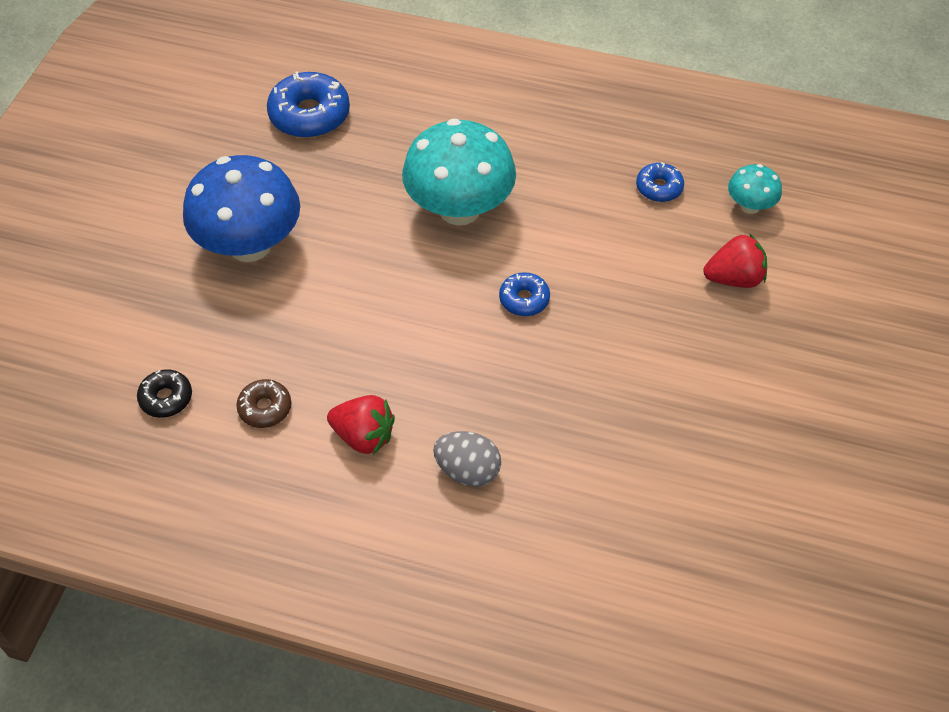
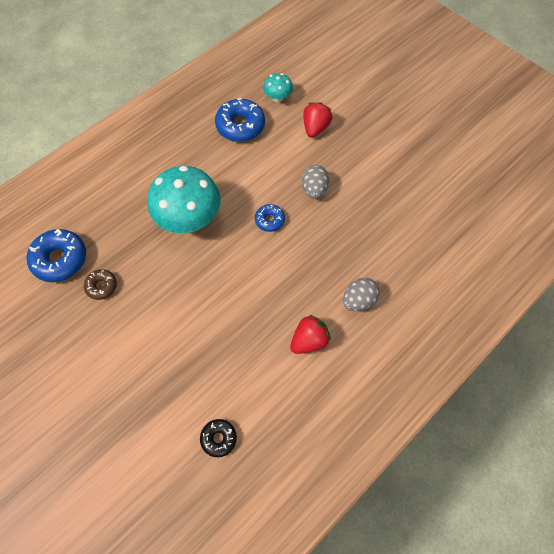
camera: 60 degrees left, 10 degrees up
blue mushroom [183,155,300,262] -> none
brown donut [236,379,291,428] -> brown donut moved to [84,269,117,300]
blue donut [636,162,684,202] -> blue donut [215,98,265,142], size x1.81
none -> grey egg [302,165,329,199]

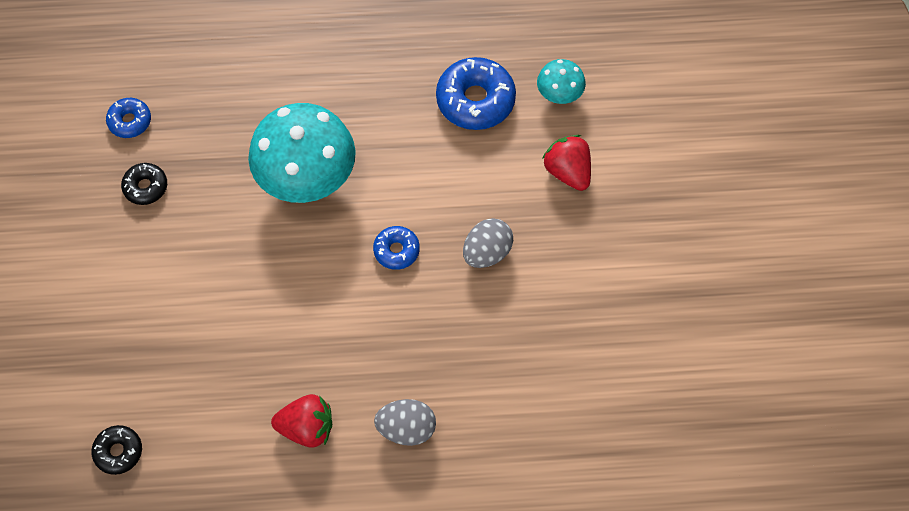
camera: 40 degrees right, 0 degrees up
blue donut [27,229,86,282] -> blue donut [106,98,151,138], size x0.55
brown donut [84,269,117,300] -> black donut [121,163,167,205]
red strawberry [303,102,332,138] -> red strawberry turned 90 degrees counterclockwise [542,135,591,191]

